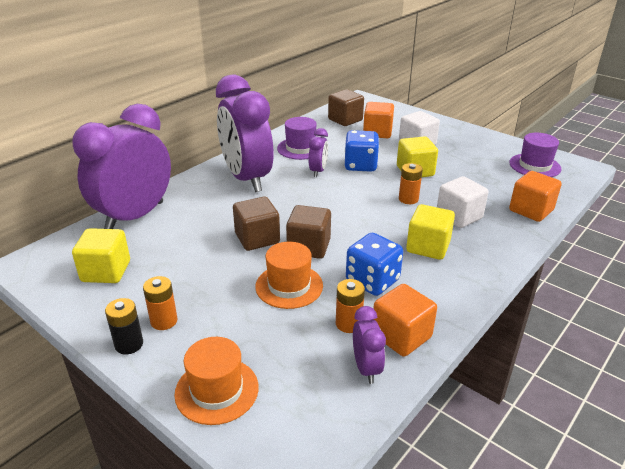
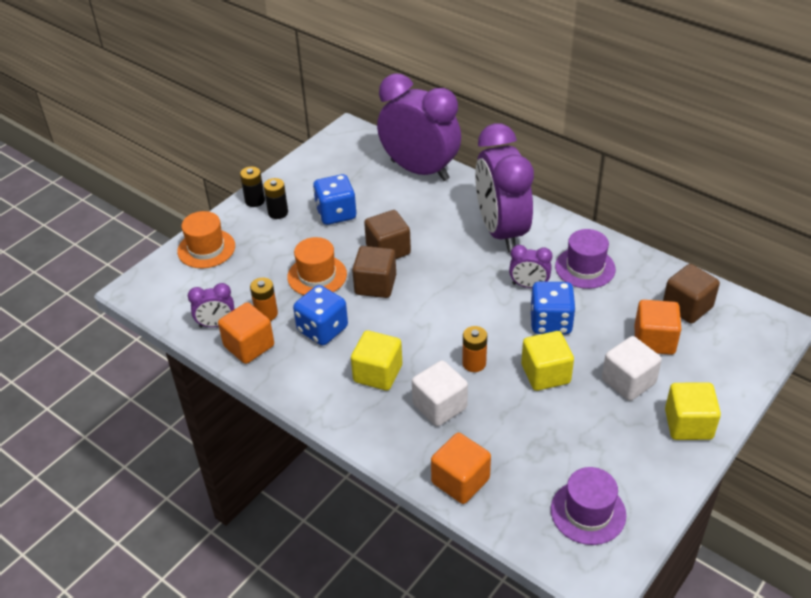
camera: 90 degrees right, 10 degrees up
yellow cube [72,228,130,283] -> yellow cube moved to [665,382,721,440]
orange battery [143,276,178,330] -> black battery [263,178,288,219]
purple clock [216,74,273,192] -> purple clock turned 75 degrees counterclockwise [475,123,534,253]
none -> blue dice [313,174,357,225]

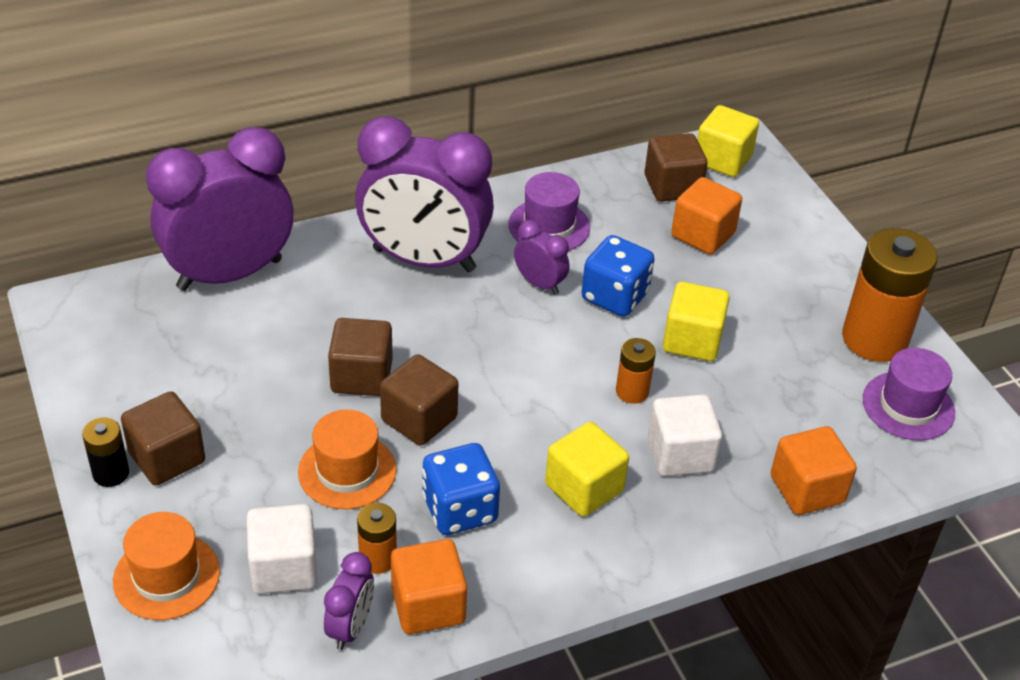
camera: 65 degrees left, 0 degrees up
black battery [263,178,288,219] -> brown cube [121,391,205,485]
blue dice [313,174,357,225] -> none
purple clock [509,245,552,288] -> purple clock turned 90 degrees counterclockwise [514,220,570,295]
white cube [602,336,662,401] -> white cube moved to [246,504,318,594]
yellow cube [665,382,721,440] -> yellow cube moved to [697,105,759,177]
none -> orange battery [842,228,938,362]

